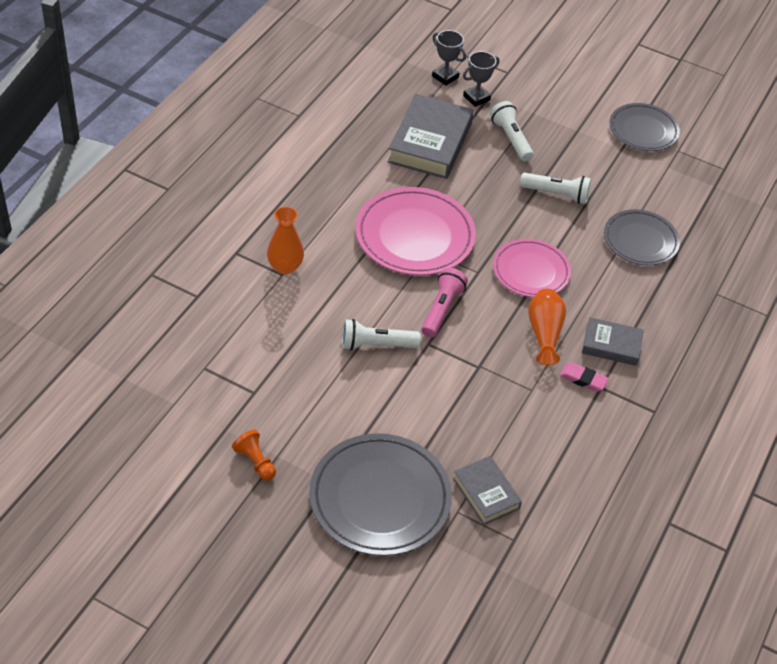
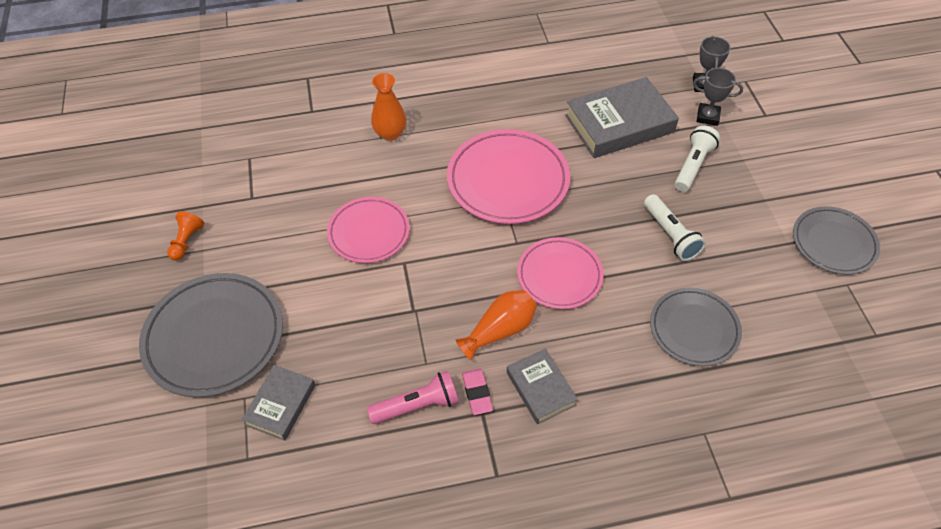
camera: 55 degrees right, 5 degrees up
white flashlight [342,319,421,350] -> pink plate [327,197,410,263]
pink flashlight [421,268,468,337] -> pink flashlight moved to [367,371,459,424]

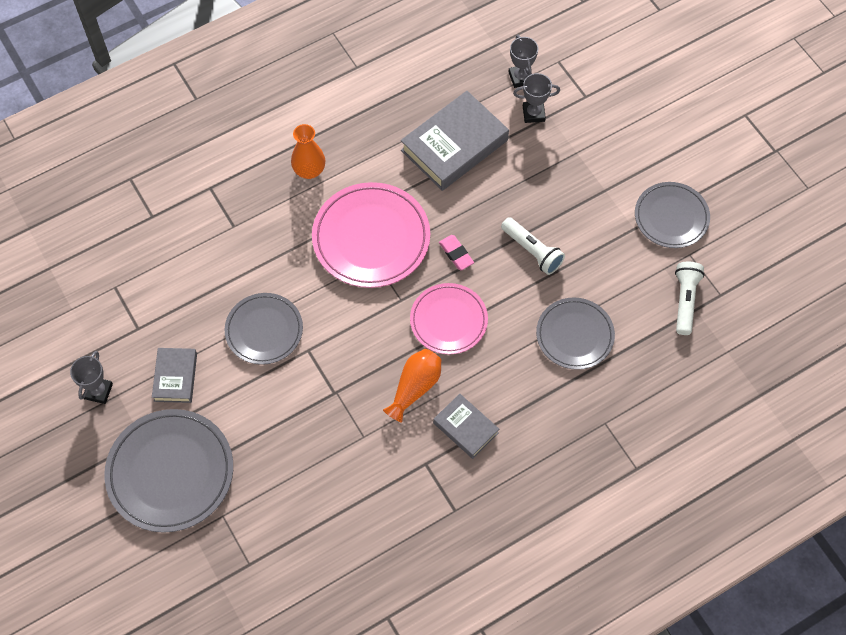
camera: 20 degrees left, 10 degrees up
orange pawn [167,211,204,261] -> grey trophy [70,351,113,404]
grey book [242,365,315,441] -> grey book moved to [152,348,197,403]
pink plate [327,197,410,263] -> grey plate [225,293,303,365]
pink flashlight [367,371,459,424] -> none
orange vase [371,73,406,141] -> orange vase moved to [291,124,325,179]
pink eraser [462,369,493,415] -> pink eraser moved to [439,235,474,270]
white flashlight [675,125,720,192] -> white flashlight moved to [675,262,705,335]

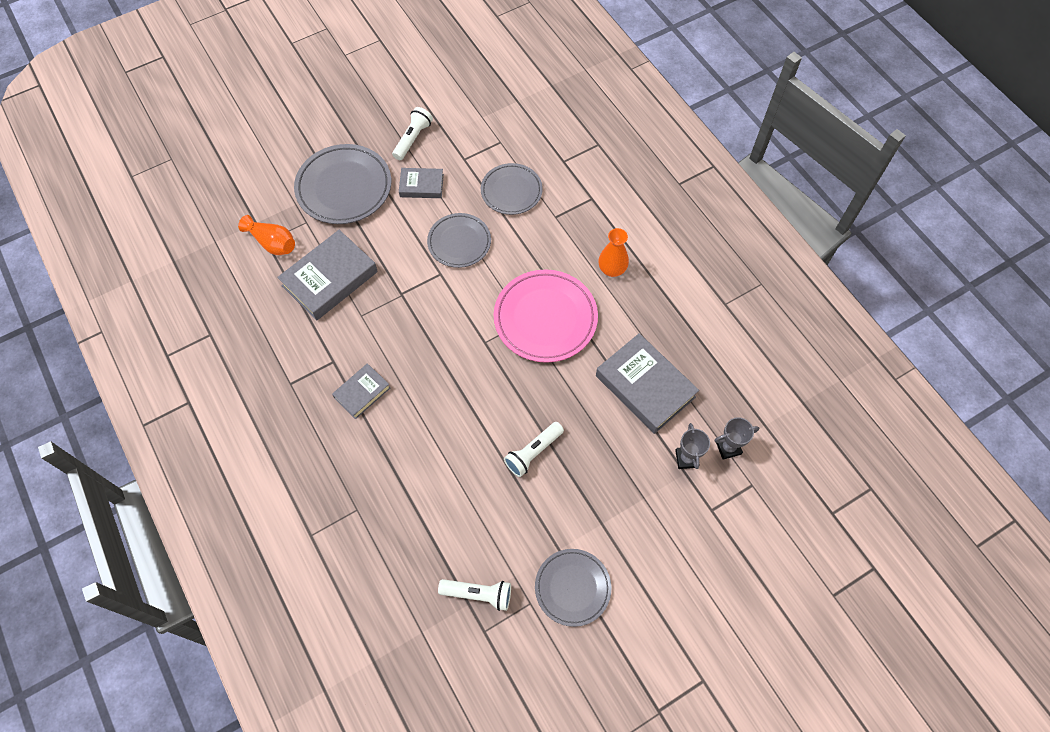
camera: 90 degrees right, 0 degrees up
grey trophy [70,351,113,404] -> white flashlight [392,107,433,160]
orange vase [383,349,441,423] -> orange vase moved to [238,215,295,255]
pink plate [410,283,488,354] -> none
pink eraser [439,235,474,270] -> none
grey plate [536,298,615,370] -> grey plate moved to [481,163,543,215]
none -> grey book [277,230,378,320]

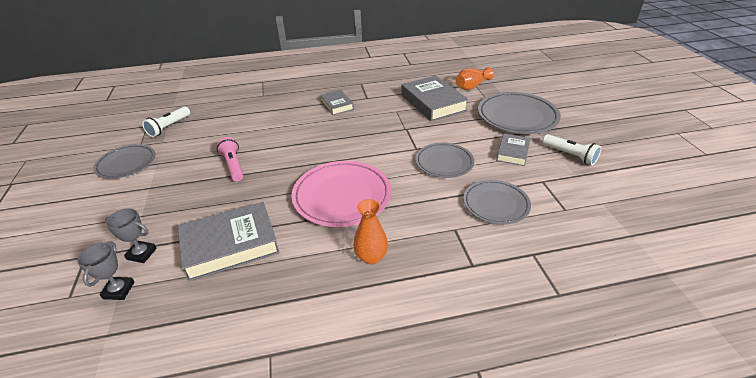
camera: 110 degrees right, 25 degrees down
white flashlight [504,422,564,477] -> pink flashlight [217,137,244,182]

